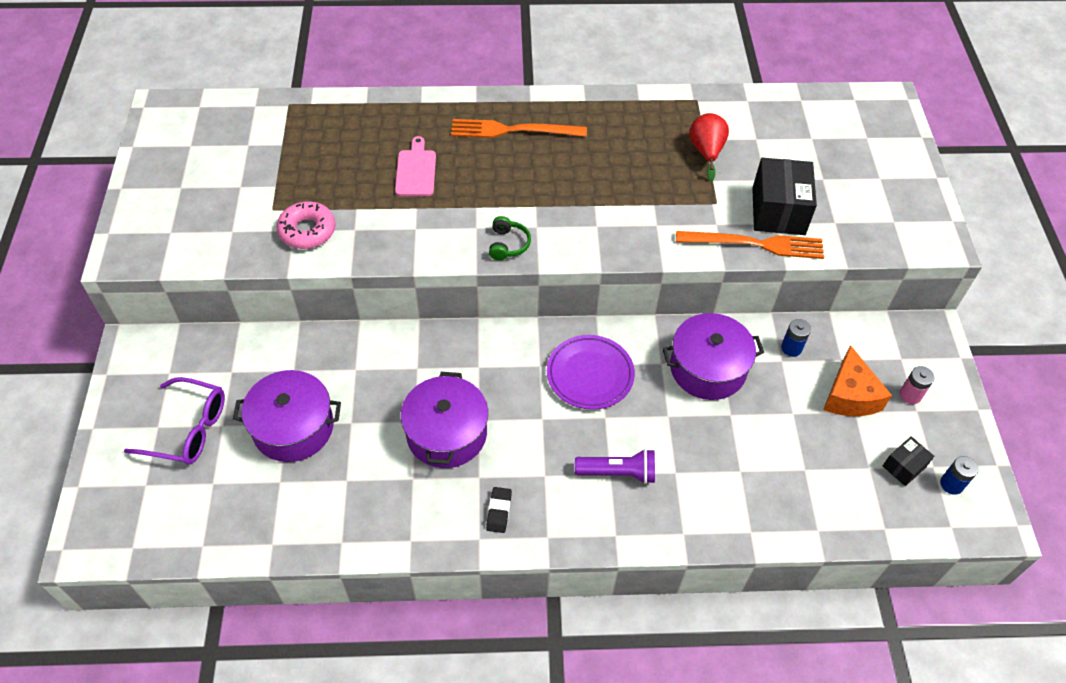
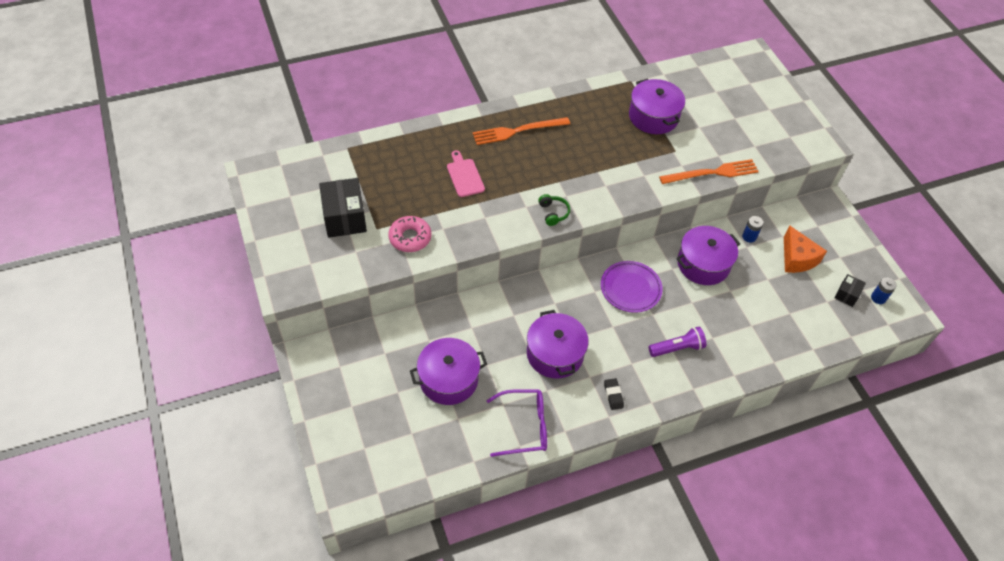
camera: 20 degrees left, 0 degrees up
purple glasses [124,377,225,465] -> purple glasses moved to [486,389,547,457]
red pear [689,113,729,181] -> purple pot [629,79,685,134]
black box [752,158,817,235] -> black box moved to [319,178,367,238]
pink battery [900,366,934,404] -> none

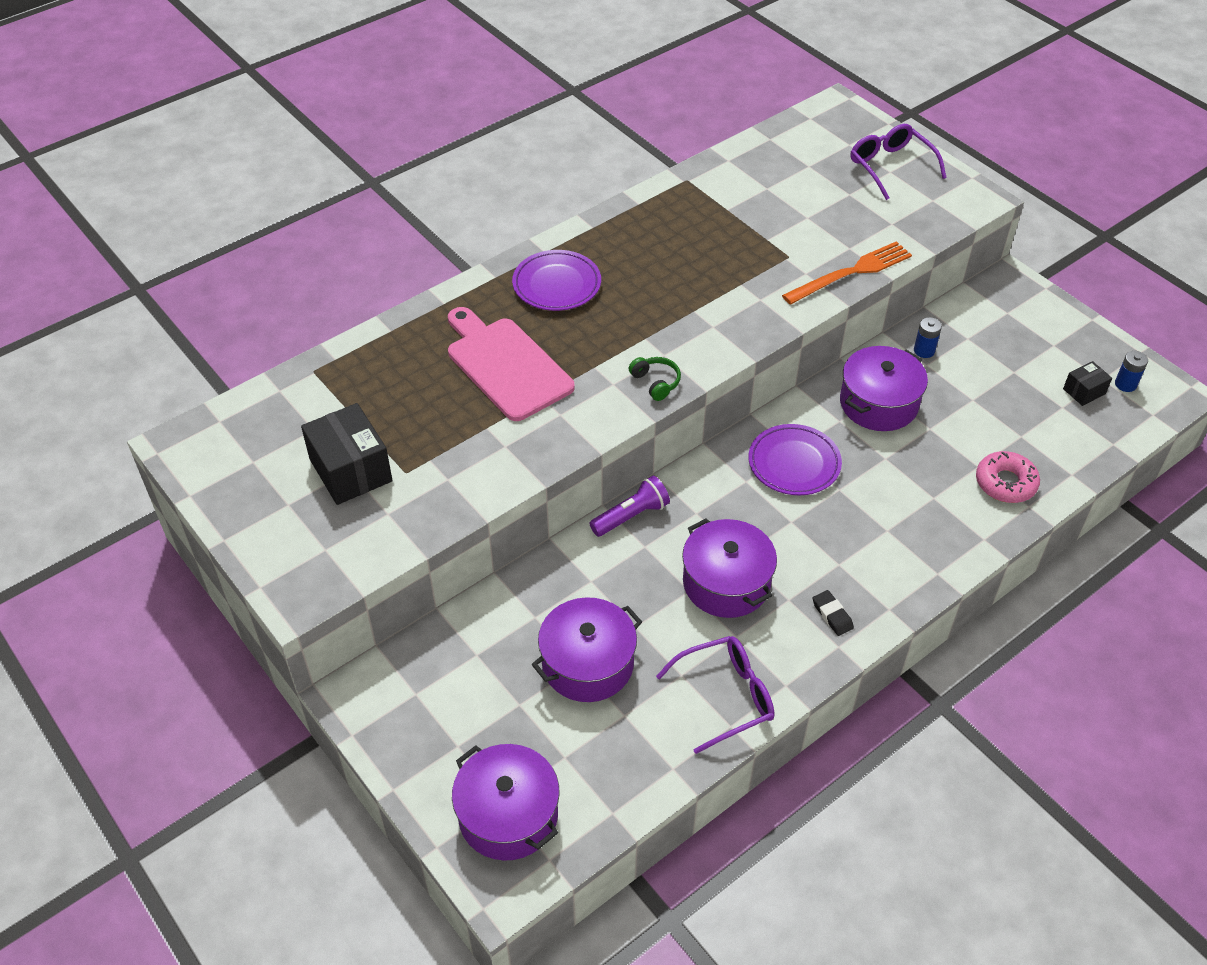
camera: 15 degrees left, 5 degrees down
pink donut [388,216,431,252] -> pink donut moved to [976,451,1040,503]
pink cutting board [447,150,485,197] -> pink cutting board [448,307,575,421], size x1.82
orange fork [472,117,570,145] -> purple plate [512,250,601,311]
purple pot [629,79,685,134] -> purple pot moved to [452,744,560,861]
purple flashlight [649,327,706,357] -> purple flashlight moved to [589,476,670,537]
orange cheese [784,225,827,273] -> none
black box [835,274,866,307] -> black box turned 45 degrees clockwise [1063,361,1112,406]
none -> purple glasses [851,124,947,200]

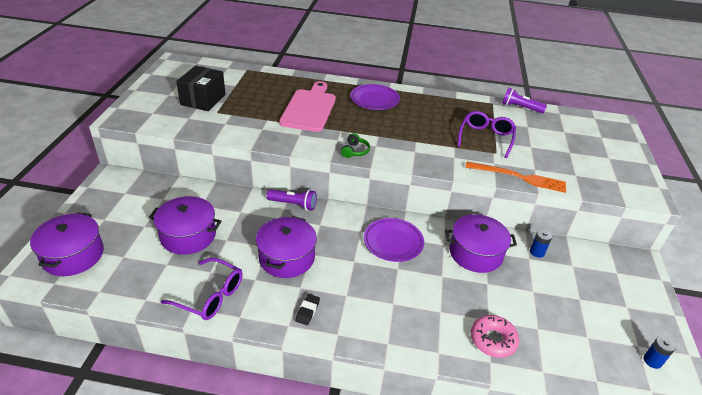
camera: 45 degrees right, 10 degrees down
purple glasses [851,124,947,200] -> purple glasses moved to [457,111,516,158]
black box [1063,361,1112,406] -> none
none -> purple flashlight [502,87,547,113]

